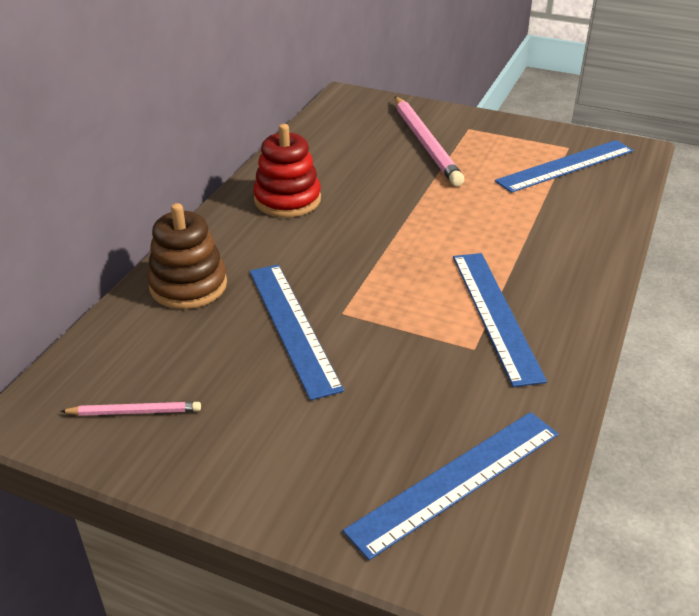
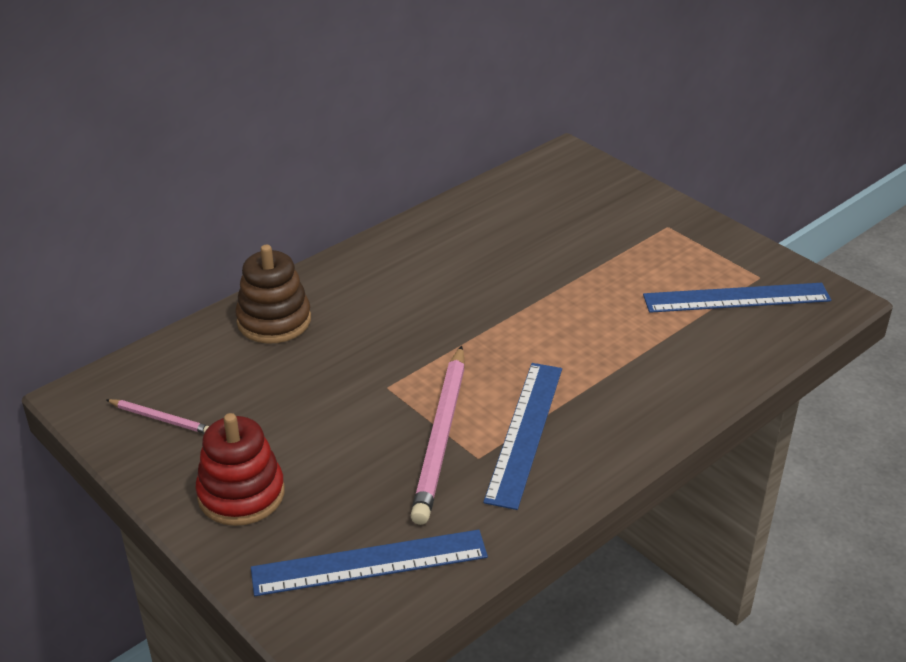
camera: 25 degrees right, 0 degrees up
blue ruler [249,264,344,400] -> none
red stacking toy [253,124,321,217] -> red stacking toy moved to [196,413,285,526]
pink pencil [395,96,464,186] -> pink pencil moved to [410,345,465,525]

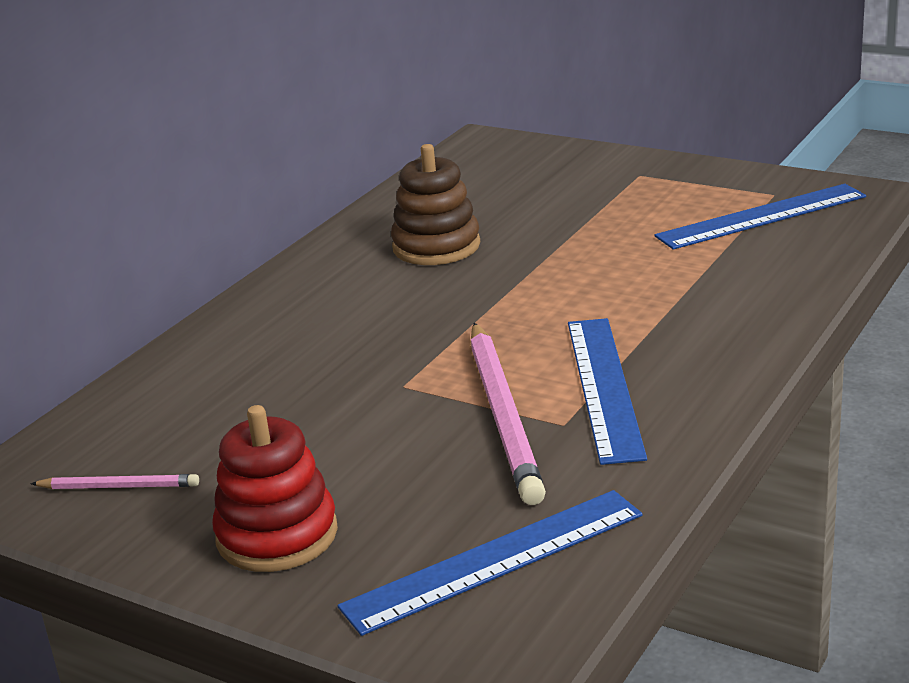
camera: 15 degrees left, 10 degrees down
brown stacking toy [235,245,311,344] -> brown stacking toy moved to [391,144,480,265]

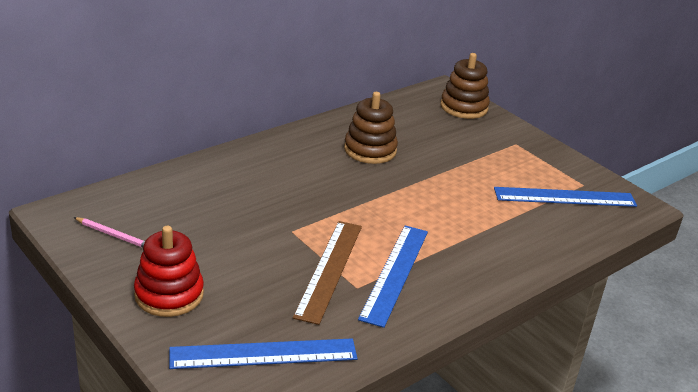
camera: 15 degrees right, 5 degrees up
pink pencil [470,323,546,505] -> brown ruler [293,221,362,325]
none -> brown stacking toy [441,53,490,119]

